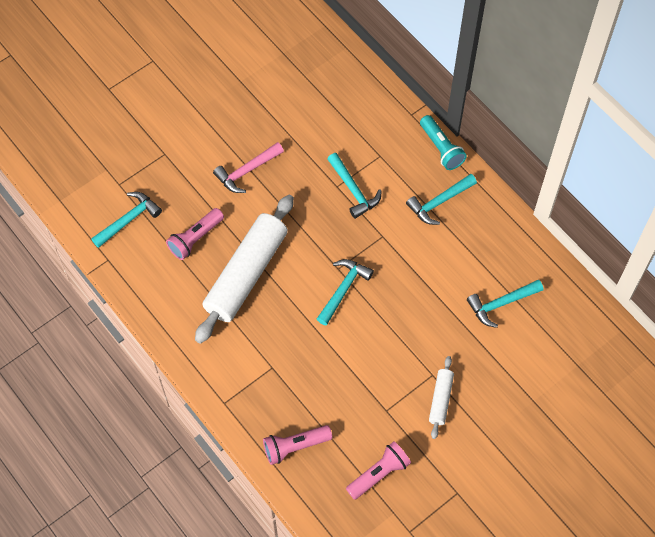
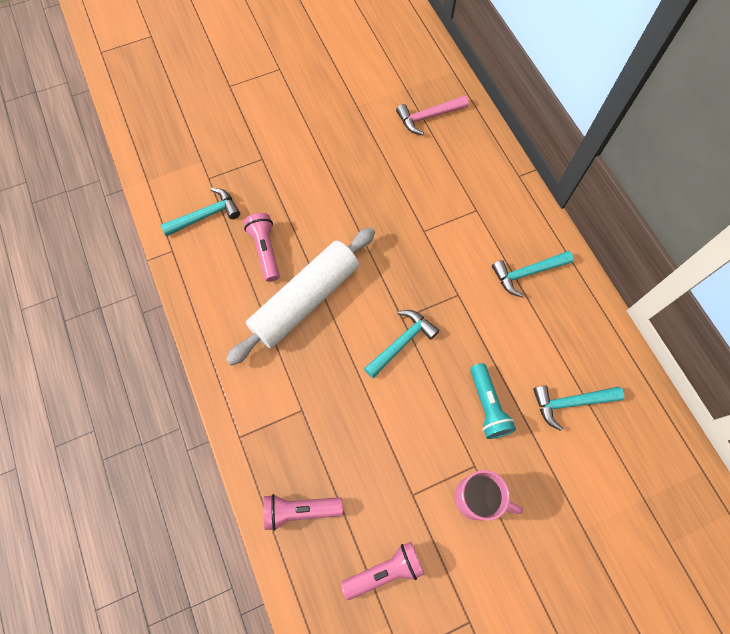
camera: 15 degrees right, 5 degrees up
pink flashlight [166,208,224,260] -> pink flashlight turned 105 degrees clockwise [244,213,280,282]
pink hammer [213,142,284,193] -> pink hammer moved to [396,95,469,135]
turquoise hammer [327,153,382,219] -> none
turquoise flashlight [420,115,467,170] -> turquoise flashlight moved to [470,363,516,439]
white rolling pin [429,356,454,439] -> pink mug [455,470,523,521]

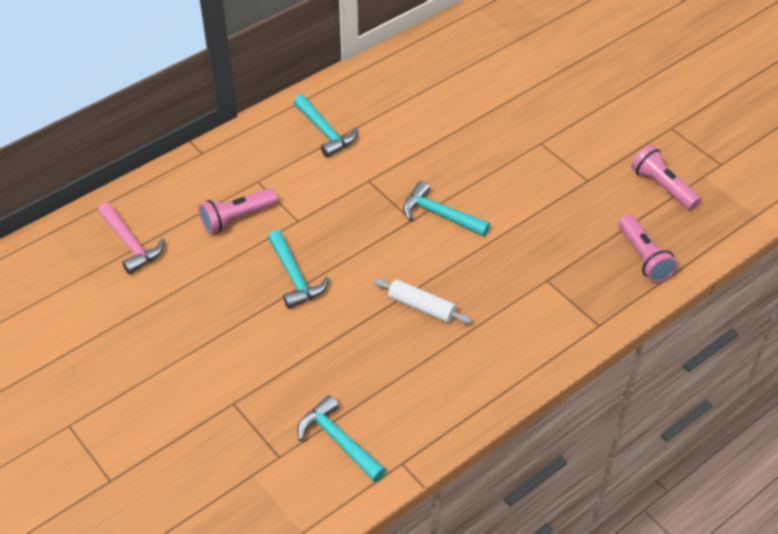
camera: 105 degrees left, 20 degrees down
white rolling pin [226,227,375,366] -> white rolling pin [374,278,472,324], size x0.46
pink flashlight [244,213,280,282] -> pink flashlight moved to [199,188,277,234]
pink mug [455,470,523,521] -> none
turquoise flashlight [470,363,516,439] -> none
turquoise hammer [533,385,624,431] -> turquoise hammer moved to [268,230,329,309]

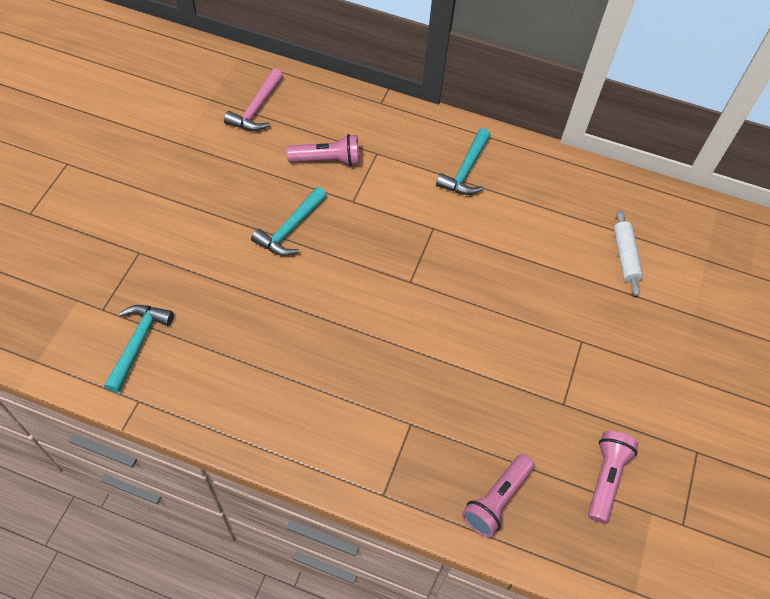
camera: 55 degrees right, 10 degrees up
pink flashlight [199,188,277,234] -> pink flashlight turned 150 degrees clockwise [286,134,359,166]
white rolling pin [374,278,472,324] -> white rolling pin moved to [613,210,643,296]
turquoise hammer [403,181,490,237] -> none

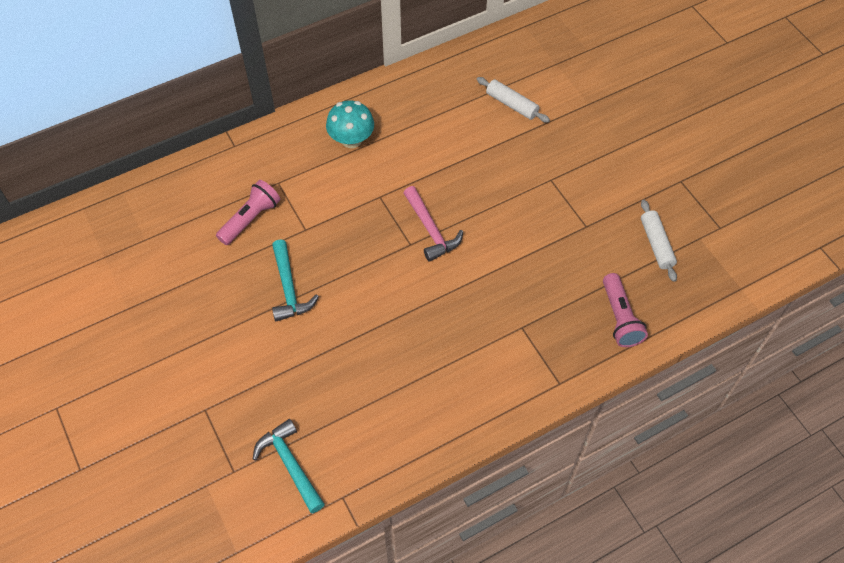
camera: 45 degrees left, 0 degrees up
pink hammer [224,69,283,131] -> pink hammer moved to [403,186,463,262]
turquoise hammer [436,128,490,195] -> turquoise mushroom [326,100,374,148]
pink flashlight [588,431,638,524] -> white rolling pin [641,200,677,282]

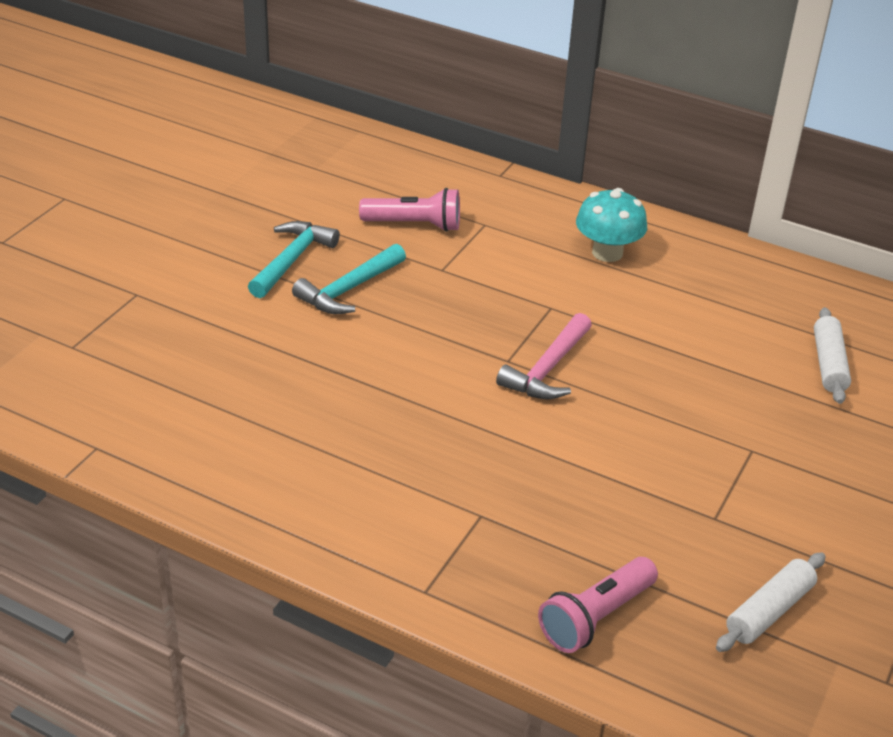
camera: 55 degrees right, 20 degrees down
turquoise hammer [253,419,325,513] -> turquoise hammer moved to [248,221,340,298]

